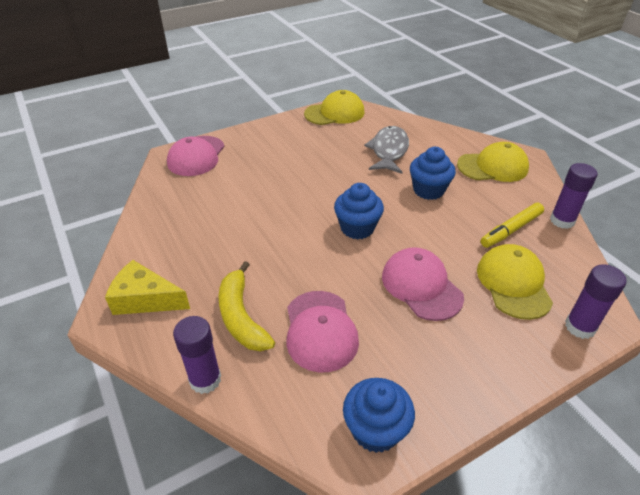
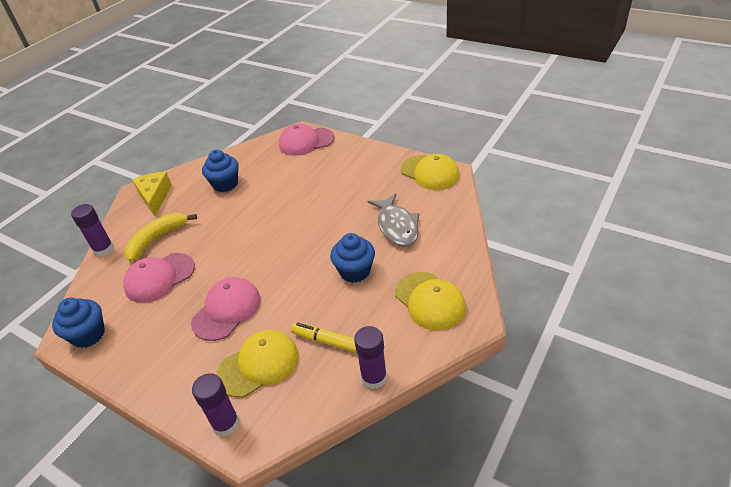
camera: 65 degrees right, 0 degrees up
blue cupcake [334,183,384,239] -> blue cupcake moved to [202,150,239,192]
grey fish [364,126,409,174] -> grey fish turned 90 degrees clockwise [368,193,419,247]

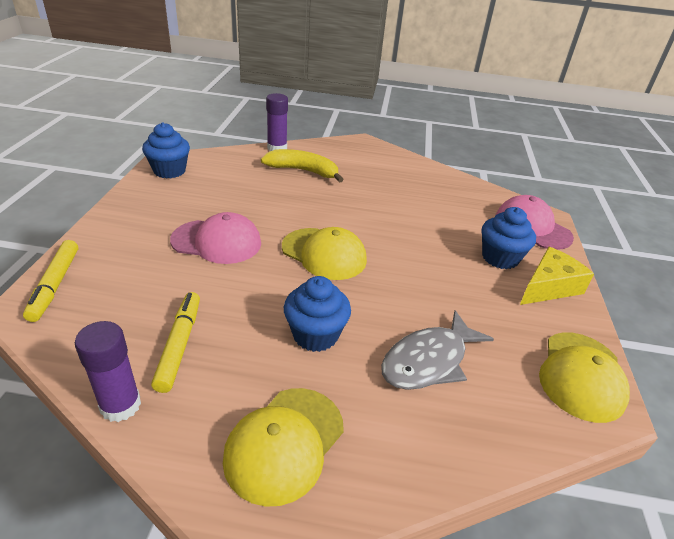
camera: 60 degrees right, 5 degrees down
pink cap [123,253,195,303] -> none
yellow cheese [132,172,172,216] -> yellow cheese moved to [520,247,594,305]
purple glue stick [192,373,239,437] -> yellow marker [23,240,78,322]
blue cupcake [202,150,239,192] -> blue cupcake moved to [482,207,536,269]
yellow cap [216,330,299,398] -> yellow cap moved to [282,227,367,280]

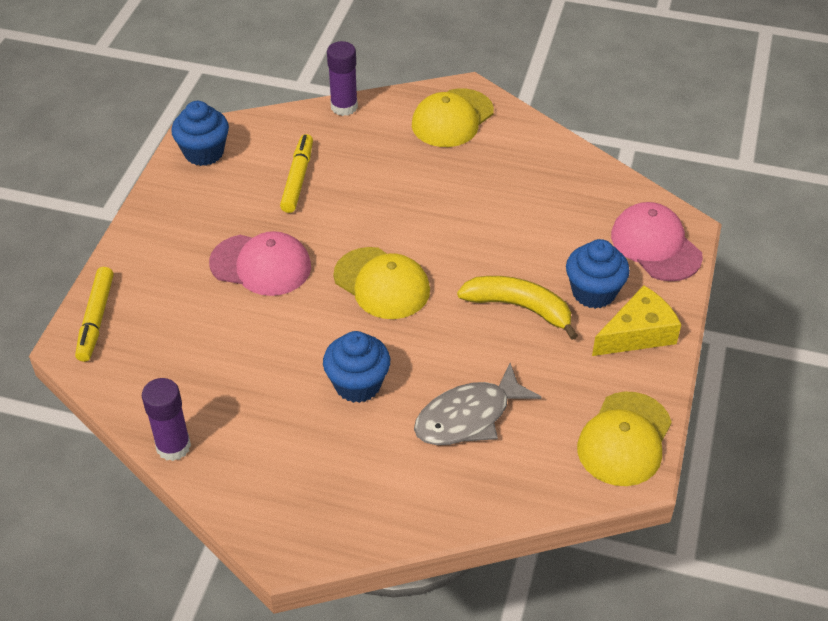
camera: 10 degrees right, 10 degrees up
yellow marker [151,292,200,393] -> yellow marker moved to [280,134,313,213]
yellow cap [223,388,344,507] -> yellow cap moved to [412,88,494,147]
yellow banana [261,149,344,183] -> yellow banana moved to [457,276,578,340]

